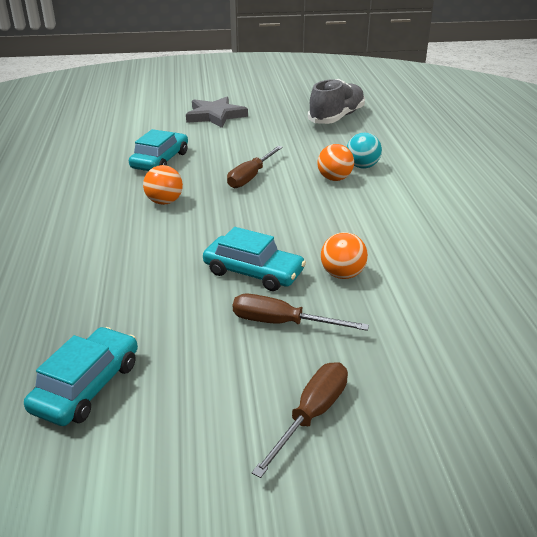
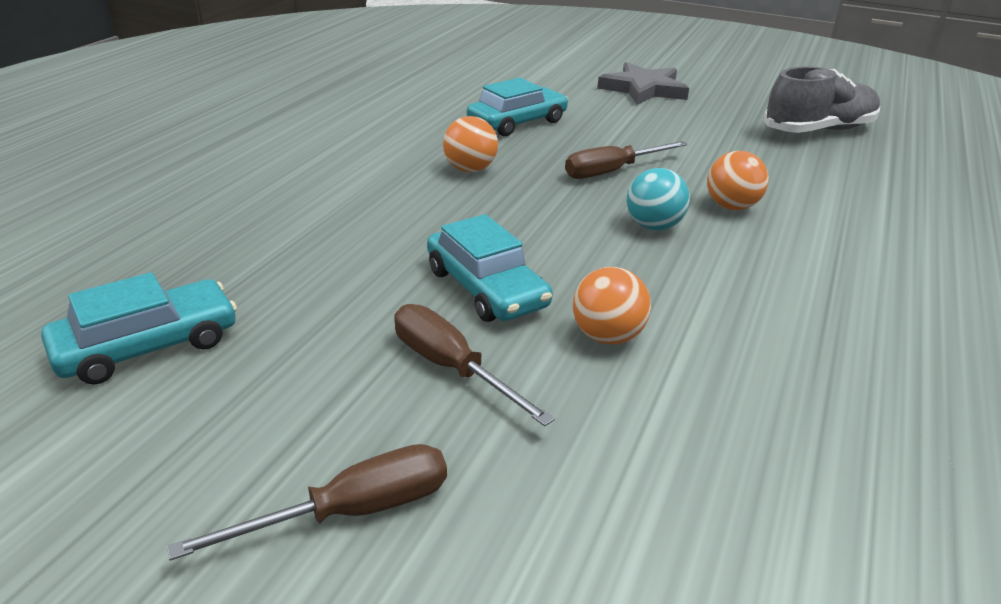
camera: 30 degrees right, 0 degrees up
turquoise ball [347,133,382,169] -> turquoise ball moved to [627,168,690,230]

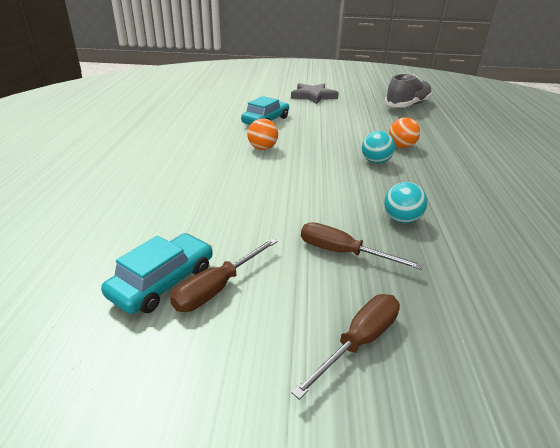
camera: 20 degrees left, 0 degrees up
turquoise car [427,214,553,322] -> none
brown screwdriver [565,141,688,179] -> brown screwdriver moved to [170,238,277,312]
orange ball [573,267,651,344] -> turquoise ball [384,182,427,223]

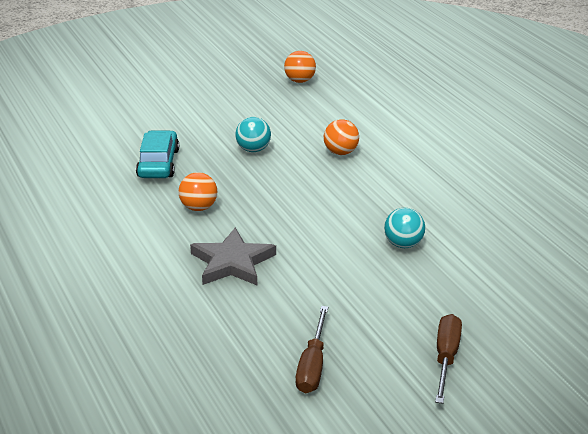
camera: 30 degrees left, 0 degrees up
turquoise car [101,233,213,314] -> none
grey star [291,83,339,104] -> grey star moved to [190,228,276,285]
brown screwdriver [301,222,423,270] -> none
turquoise ball [362,131,395,164] -> turquoise ball moved to [236,117,271,152]
grey shoe [385,74,432,107] -> orange ball [284,51,316,83]

